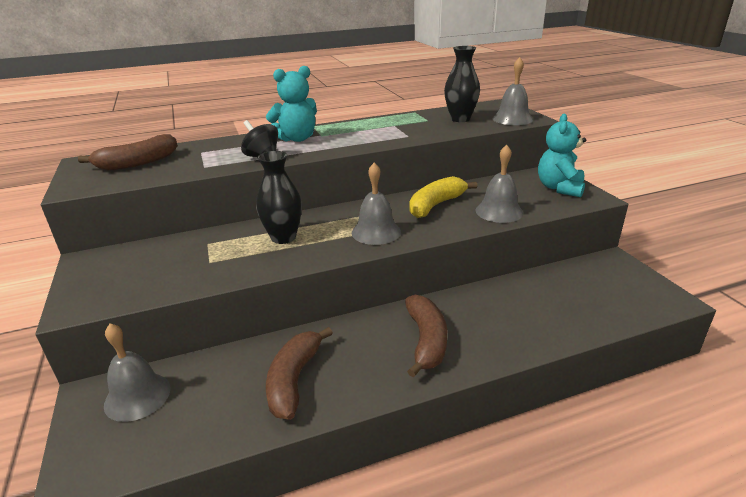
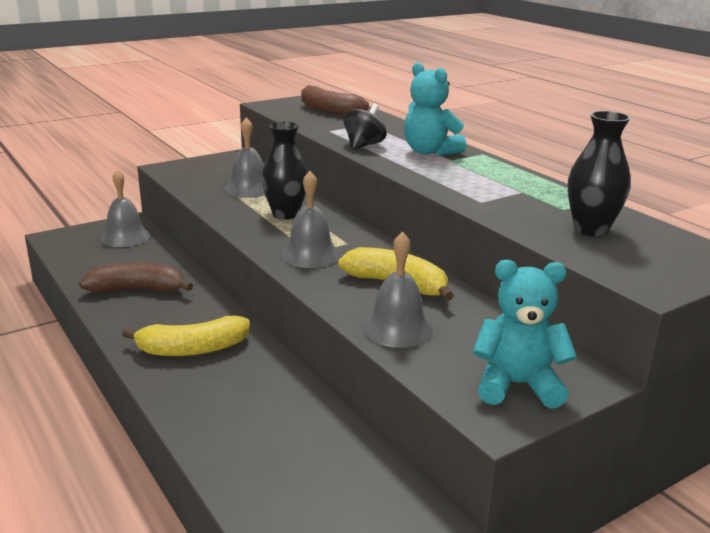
camera: 75 degrees right, 5 degrees down
brown banana [405,295,447,377] -> yellow banana [122,316,250,356]
grey bell [492,57,533,125] -> grey bell moved to [225,117,265,198]

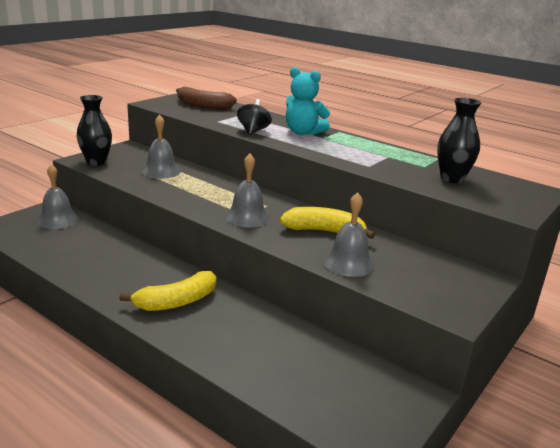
camera: 20 degrees left, 0 degrees up
brown banana [79,262,193,293] -> none
black vase [261,121,308,219] -> black vase moved to [77,95,112,166]
turquoise teddy bear [473,260,577,408] -> none

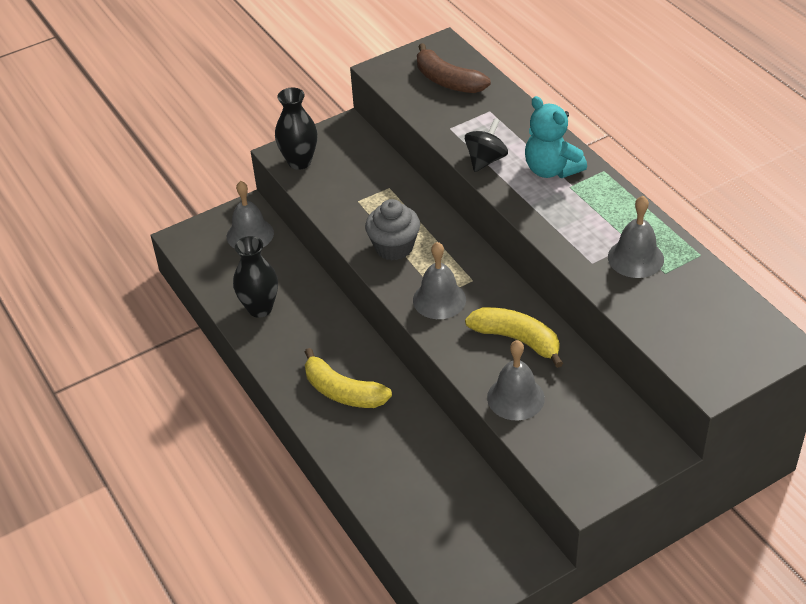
camera: 25 degrees right, 20 degrees up
yellow banana [119,271,216,311] -> yellow banana turned 45 degrees clockwise [305,348,392,408]
grey bell [142,115,181,179] -> grey bell moved to [608,196,664,278]
black vase [437,98,482,183] -> black vase moved to [233,236,278,318]
none -> grey cupcake [365,199,420,260]

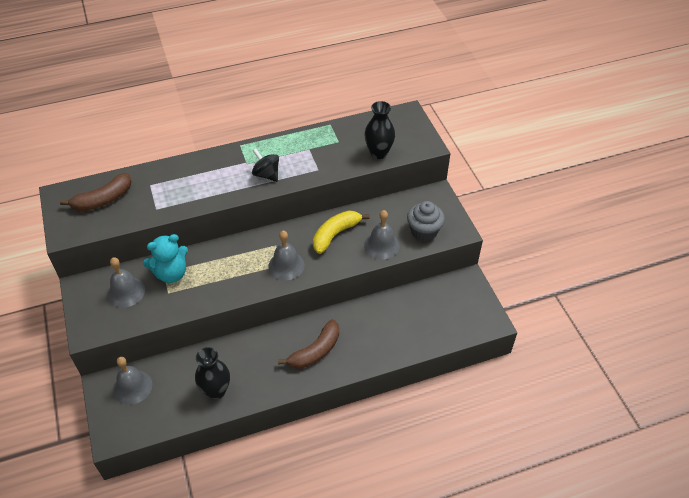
camera: 80 degrees left, 5 degrees up
black vase [275,88,318,170] -> black vase moved to [364,101,395,159]
yellow banana [305,348,392,408] -> brown banana [278,319,339,369]
grey cupcake [365,199,420,260] -> grey cupcake moved to [407,201,445,241]
black spinning top [465,118,508,172] -> black spinning top moved to [252,148,279,182]
turquoise teddy bear [525,96,587,178] -> turquoise teddy bear moved to [143,234,188,283]
grey bell [608,196,664,278] -> grey bell moved to [107,257,145,308]

